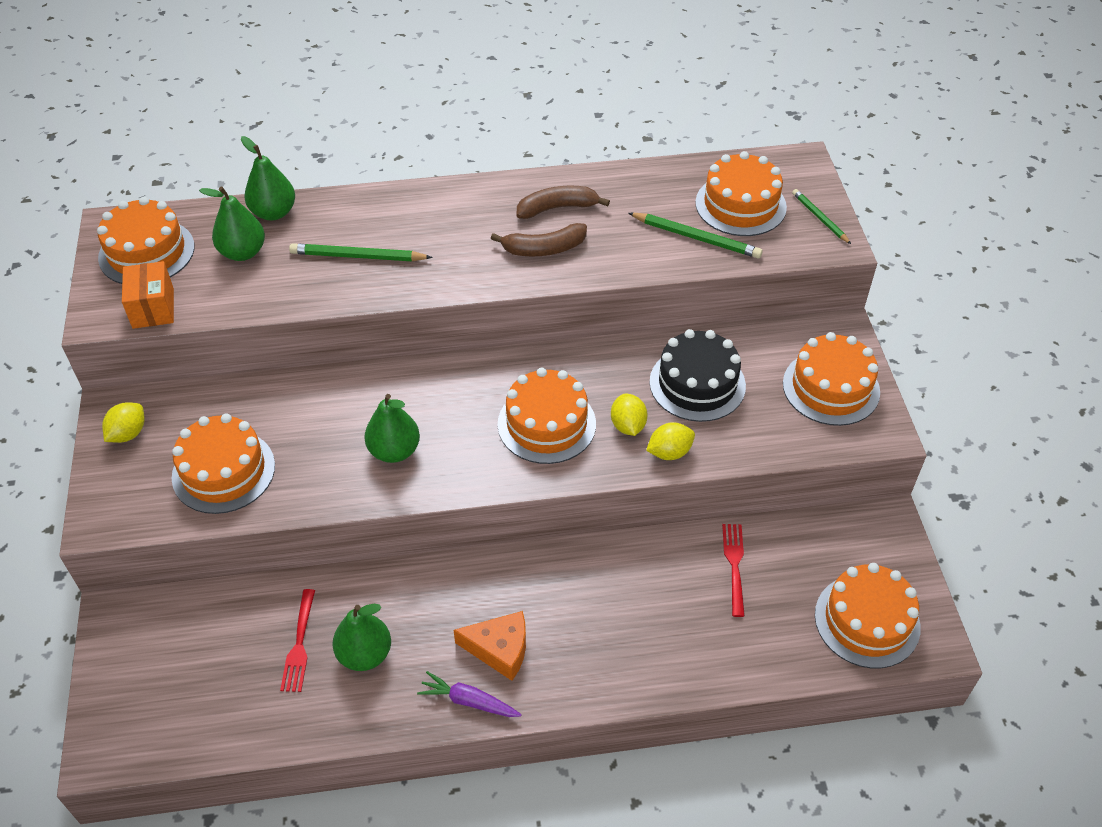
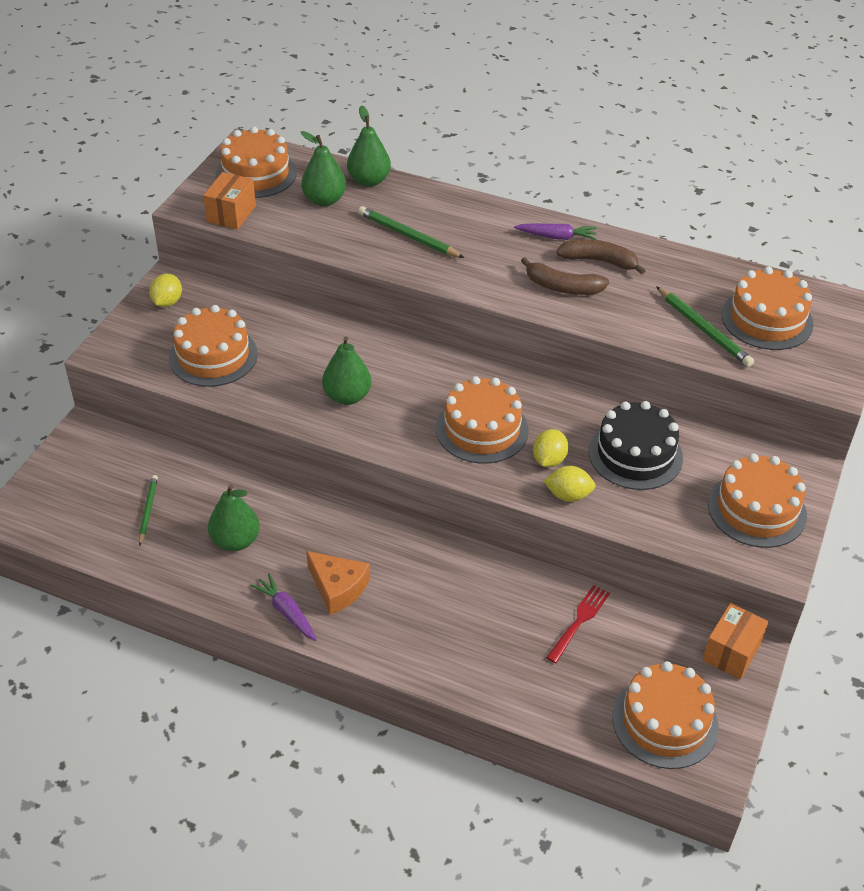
camera: 30 degrees right, 5 degrees down
yellow lemon [102,402,145,443] -> yellow lemon turned 45 degrees counterclockwise [149,274,182,307]
red fork [280,589,315,692] -> none
green pencil [792,189,851,244] -> green pencil moved to [139,475,158,546]
none -> purple carrot [514,223,597,240]
none -> orange box [702,603,769,680]

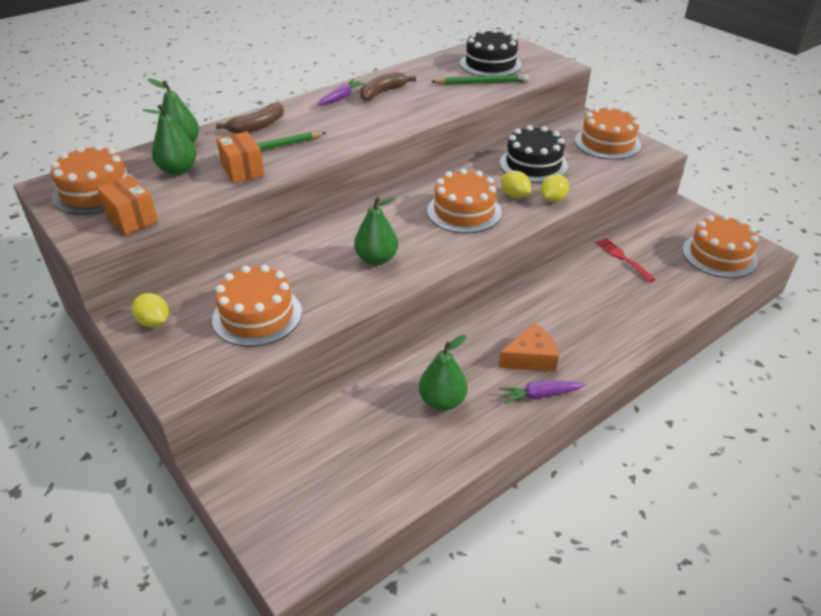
camera: 60 degrees left, 5 degrees down
green pencil [139,475,158,546] -> none
brown banana [521,257,609,295] -> brown banana moved to [216,102,284,134]
orange box [702,603,769,680] -> orange box moved to [216,131,264,184]
orange cake [721,266,814,350] -> black cake [460,28,522,76]

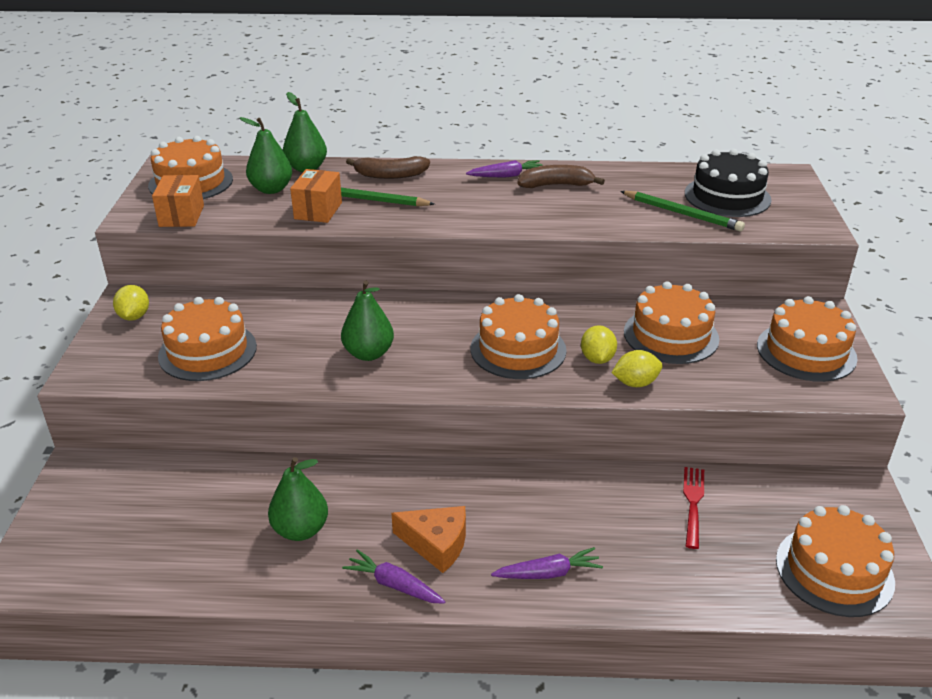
camera: 40 degrees right, 5 degrees down
black cake [500,125,568,183] -> orange cake [624,281,719,364]
none -> purple carrot [491,547,603,579]

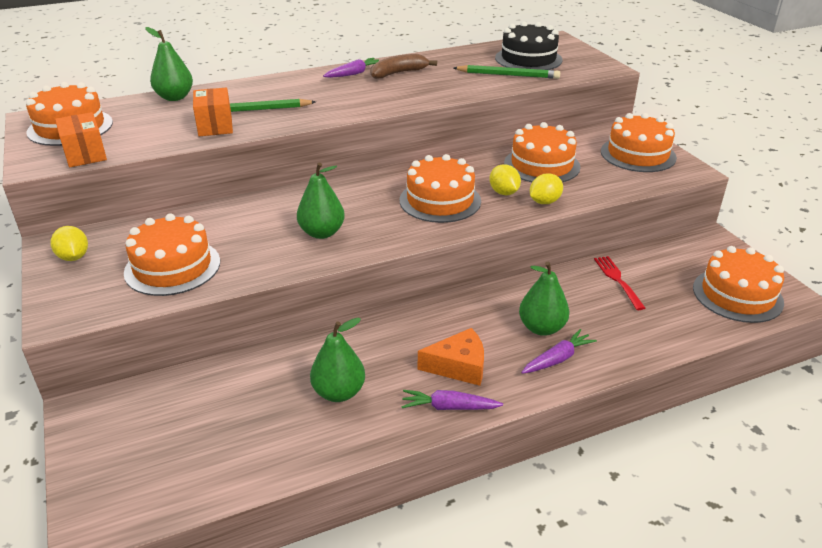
camera: 25 degrees left, 0 degrees up
green pear [240,117,292,194] -> green pear moved to [519,262,570,336]
brown banana [346,156,430,179] -> none

